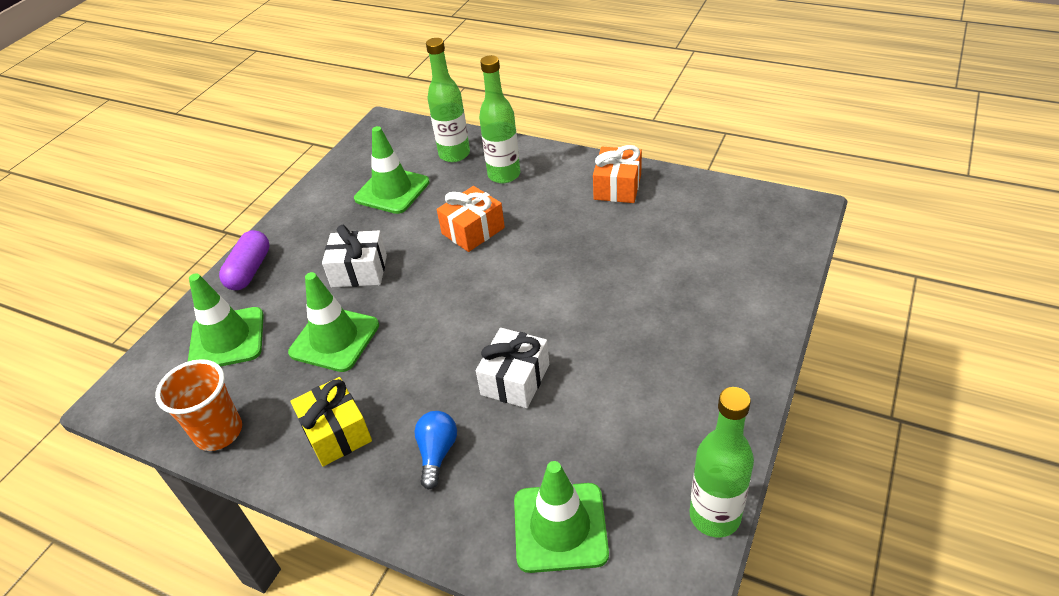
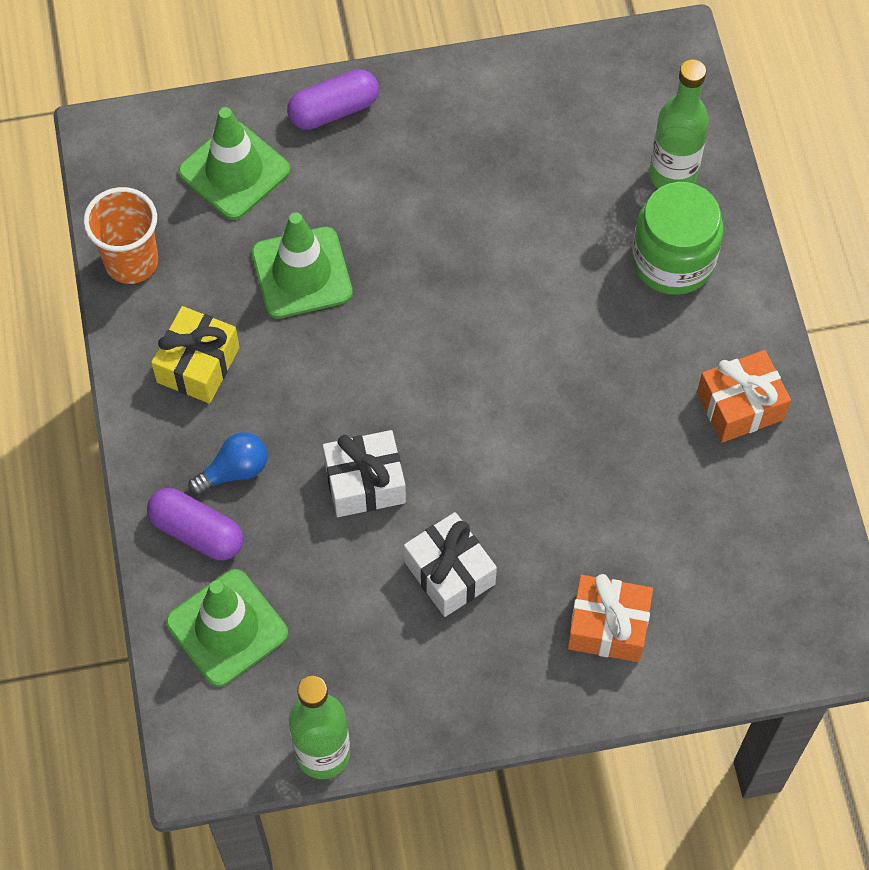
camera: 50 degrees right, 20 degrees up
white gift [322,225,387,287] -> white gift moved to [404,512,497,617]
green traffic cone [354,126,430,214] -> none
orange gift [437,186,505,252] -> orange gift moved to [567,574,653,662]
green bottle [479,55,520,183] -> green jar [632,182,723,295]
none -> purple capsule [147,488,243,560]

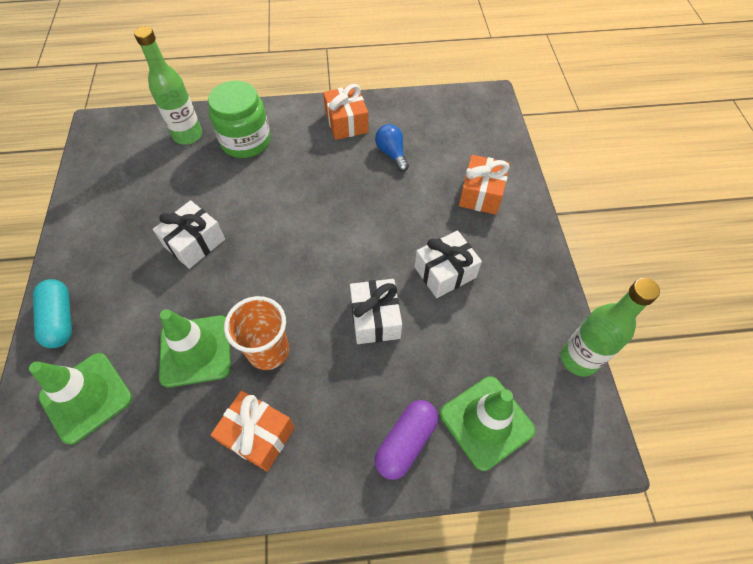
camera: 85 degrees left, 5 degrees down
orange cup [83,187,158,284] -> orange cup moved to [224,296,289,370]
yellow gift [151,306,240,404] -> orange gift [211,390,295,472]
blue light bulb [188,432,267,496] -> blue light bulb moved to [375,124,409,172]
purple capsule [287,69,379,130] -> turquoise capsule [33,279,72,348]
none -> white gift [153,200,225,269]

